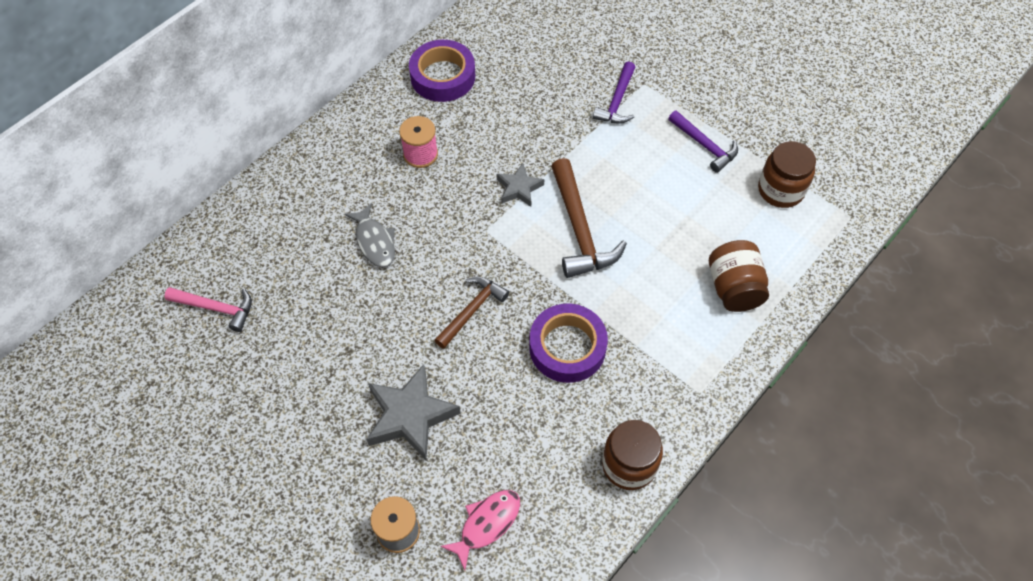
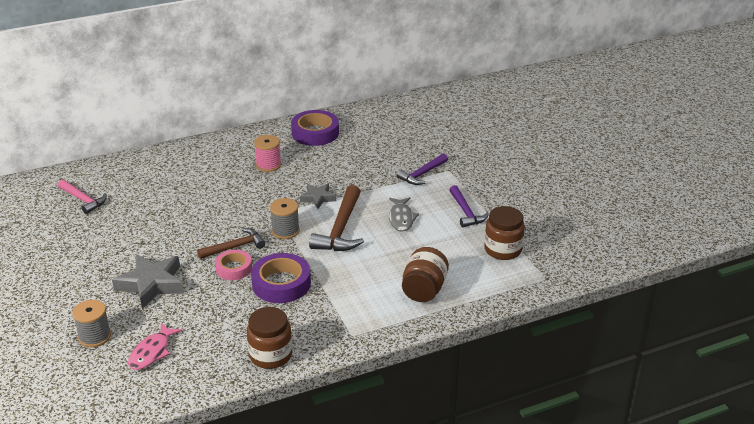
camera: 25 degrees right, 25 degrees down
grey fish [345,203,395,267] -> grey fish moved to [389,197,419,232]
pink fish [440,490,520,570] -> pink fish turned 135 degrees clockwise [128,323,182,370]
none -> pink tape [215,250,252,280]
none -> grey spool [270,198,300,239]

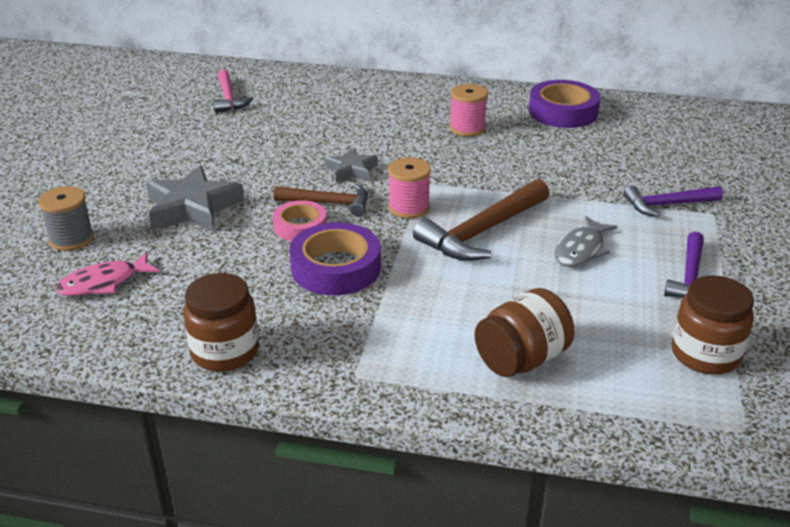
camera: 35 degrees right, 0 degrees up
grey spool [270,198,300,239] -> pink spool [388,157,431,219]
grey star [300,184,336,209] -> grey star moved to [325,148,378,182]

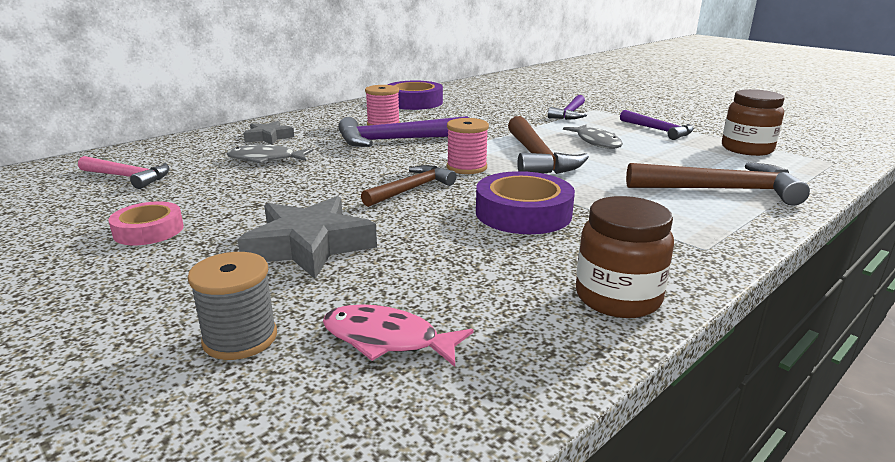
camera: 55 degrees left, 10 degrees down
pink fish [56,252,160,296] -> pink fish turned 105 degrees clockwise [323,305,474,367]
pink tape [273,200,327,241] -> pink tape moved to [108,201,184,245]
grey star [325,148,378,182] -> grey star moved to [243,121,294,145]
brown jar [475,288,574,377] -> brown hammer [626,162,810,206]
none -> grey fish [227,144,313,164]
none -> purple hammer [339,116,469,147]

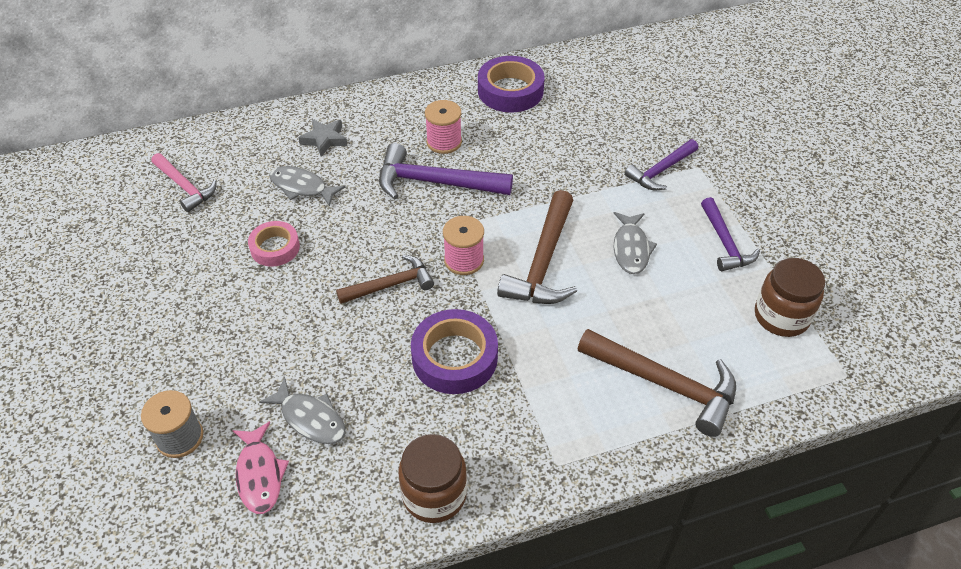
camera: 25 degrees right, 25 degrees up
pink tape [108,201,184,245] -> pink tape moved to [248,221,300,267]
grey star [237,196,377,279] -> none
pink fish [323,305,474,367] -> pink fish turned 150 degrees counterclockwise [232,421,289,514]
none -> grey fish [259,378,345,444]

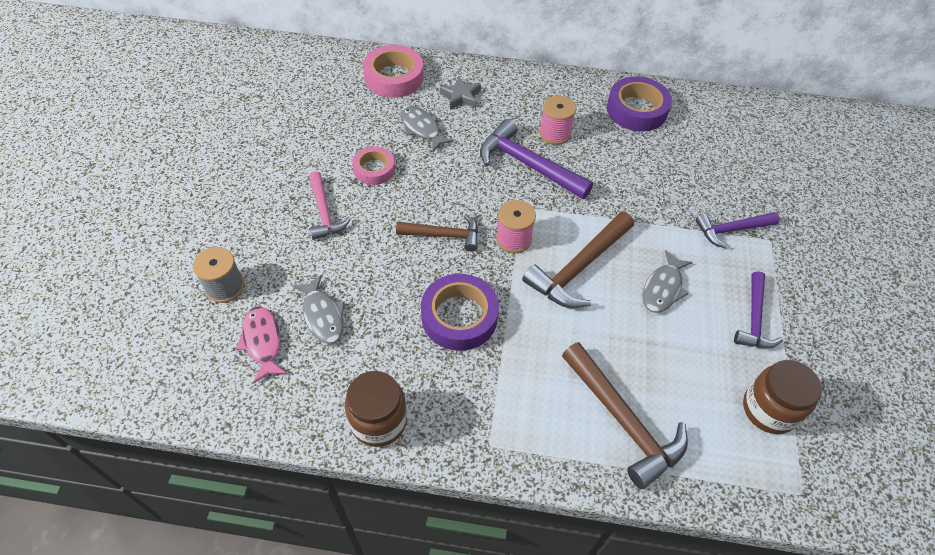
camera: 25 degrees right, 5 degrees up
pink hammer [151,153,217,212] -> pink hammer moved to [309,171,351,240]
pink fish [232,421,289,514] -> pink fish turned 150 degrees clockwise [236,307,287,383]
none -> pink tape [363,45,424,98]

